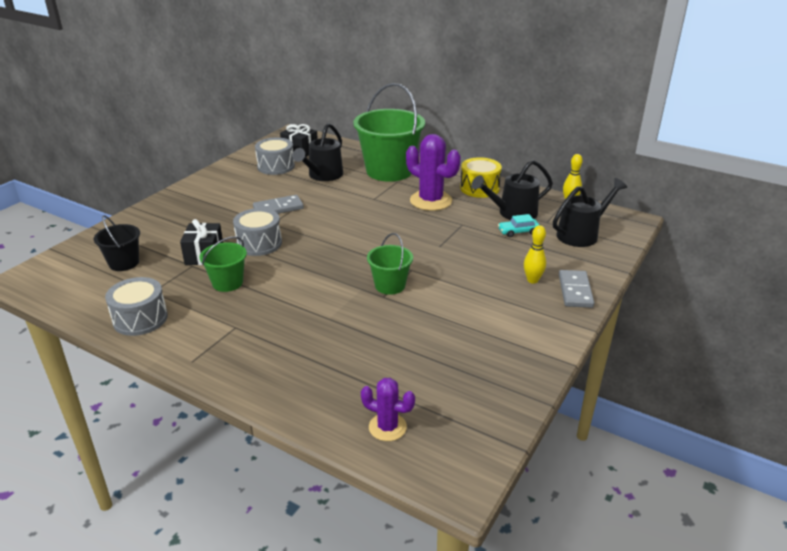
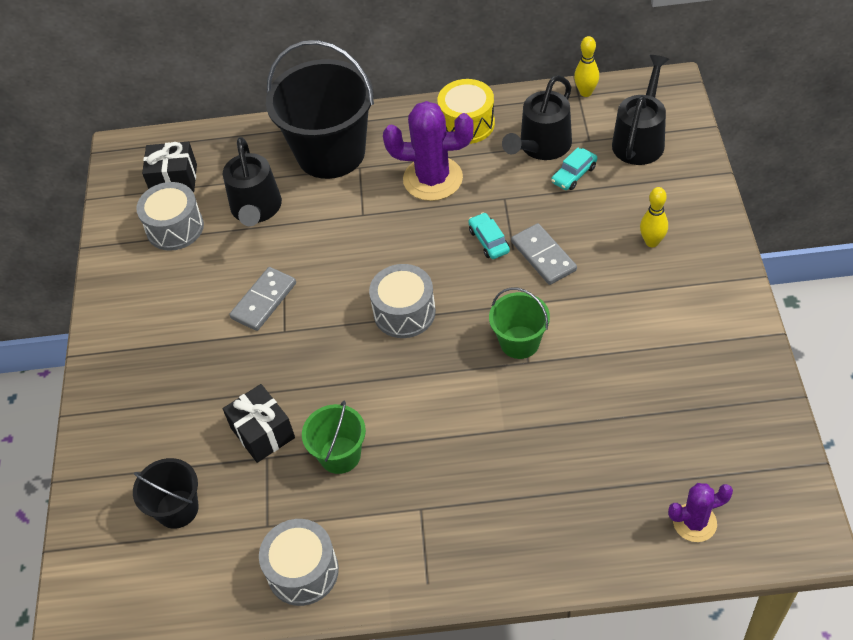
camera: 30 degrees left, 20 degrees up
grey drum [233,208,282,256] -> grey drum moved to [369,264,436,338]
green bucket [353,83,425,182] -> black bucket [266,40,374,179]
grey domino [559,270,594,308] -> grey domino moved to [511,223,577,285]
none -> turquoise car [468,212,510,259]

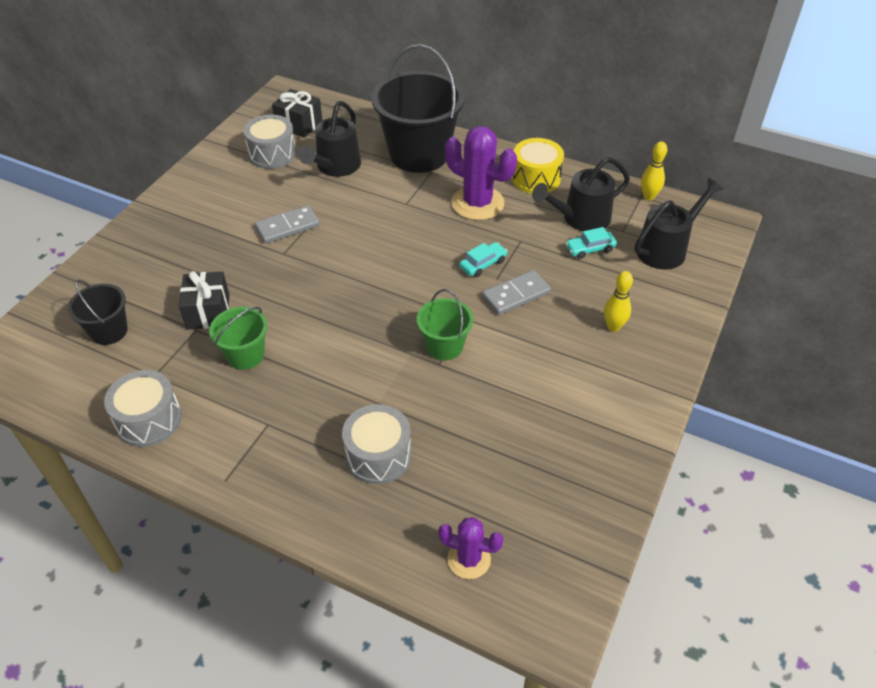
camera: 25 degrees right, 5 degrees down
grey drum [369,264,436,338] -> grey drum moved to [342,404,412,484]
turquoise car [468,212,510,259] -> turquoise car turned 45 degrees clockwise [459,242,508,277]
grey domino [511,223,577,285] -> grey domino turned 60 degrees clockwise [482,270,551,315]

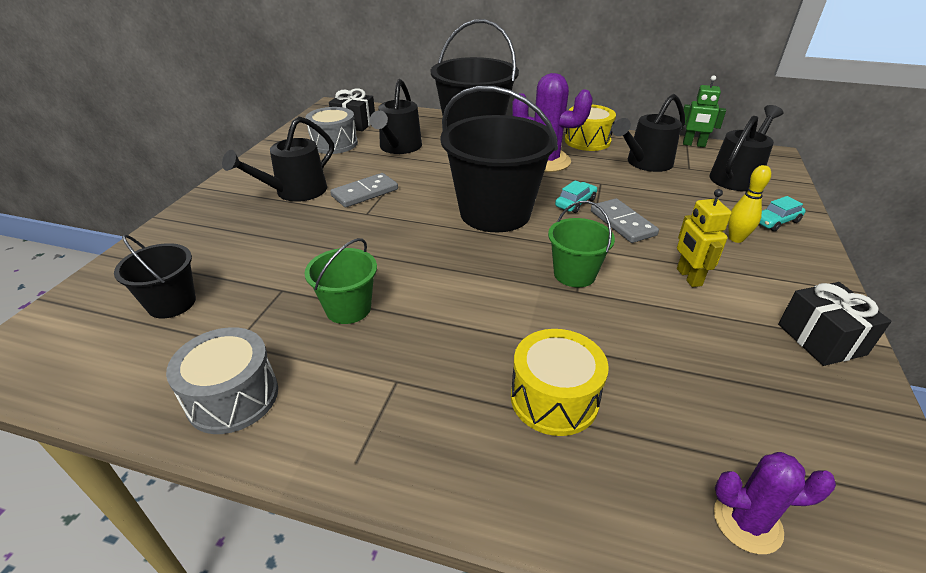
camera: 10 degrees left, 10 degrees down
black gift [179,271,230,330] -> black gift moved to [778,282,892,366]
grey drum [342,404,412,484] -> yellow drum [511,329,609,436]
grey domino [482,270,551,315] -> grey domino turned 75 degrees counterclockwise [591,198,659,243]
turquoise car [565,227,617,259] -> turquoise car moved to [759,196,806,231]
yellow bowling pin [641,142,667,200] -> green robot [683,75,726,147]
none -> black watering can [222,116,334,202]
none -> black bucket [440,86,558,232]
none -> yellow robot [677,189,732,287]

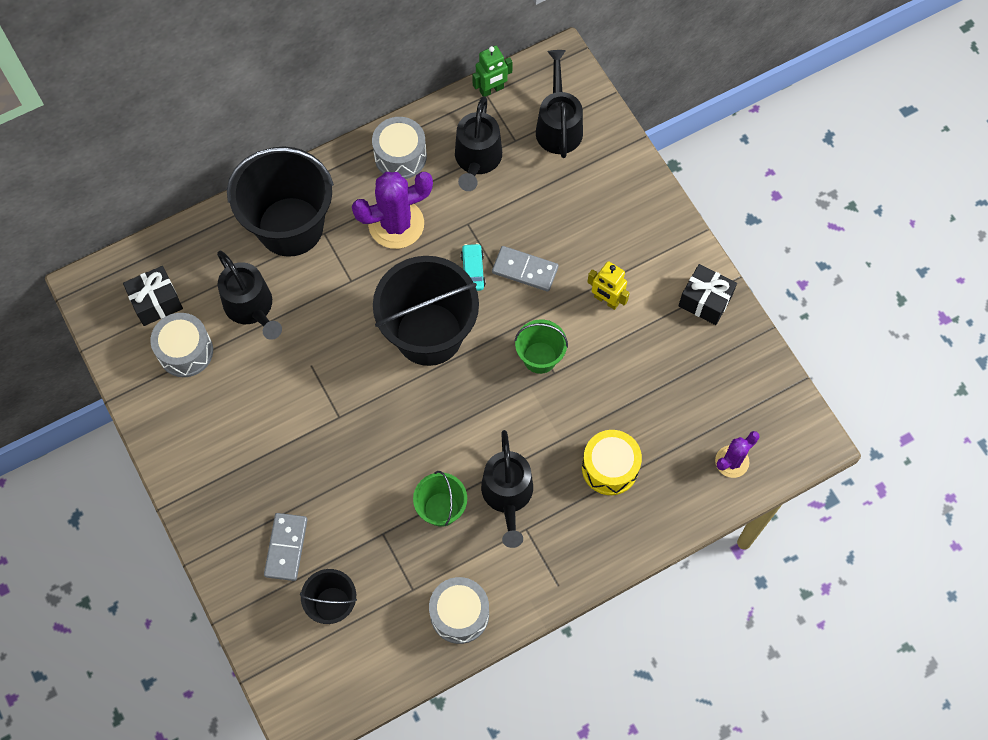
camera: 45 degrees left, 30 degrees up
black watering can [222,116,334,202] -> black watering can moved to [481,430,533,548]
grey domino [330,173,398,208] -> grey domino moved to [264,513,307,581]
yellow drum [565,105,616,151] -> grey drum [372,117,427,179]
yellow bowling pin [728,165,771,243] -> none
turquoise car [759,196,806,231] -> none

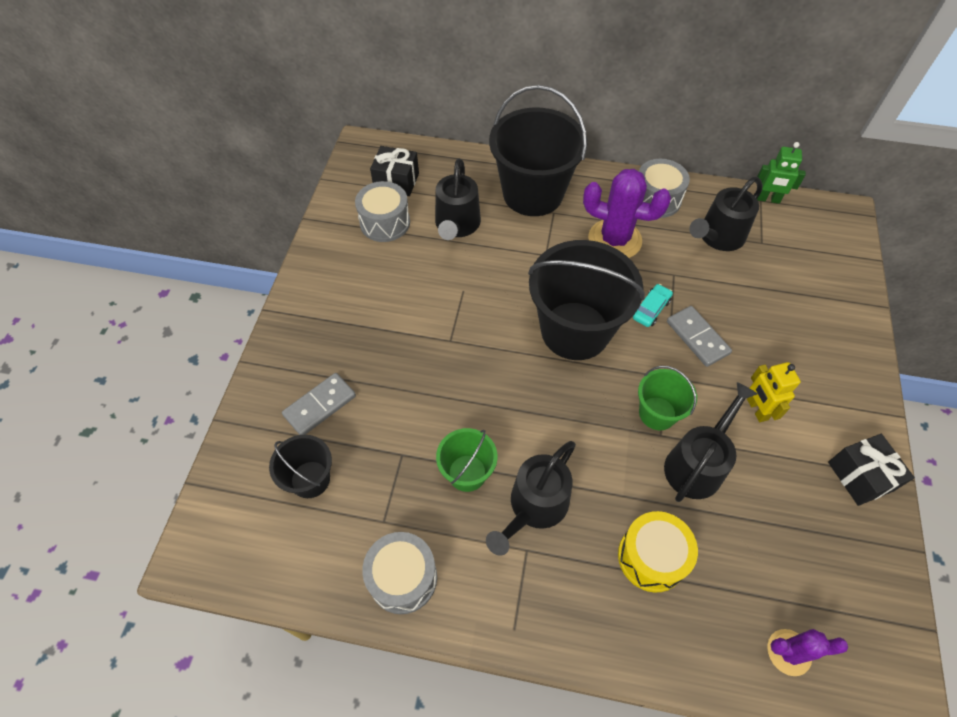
camera: 40 degrees right, 10 degrees down
black watering can [536,50,583,158] -> black watering can moved to [664,382,757,502]

